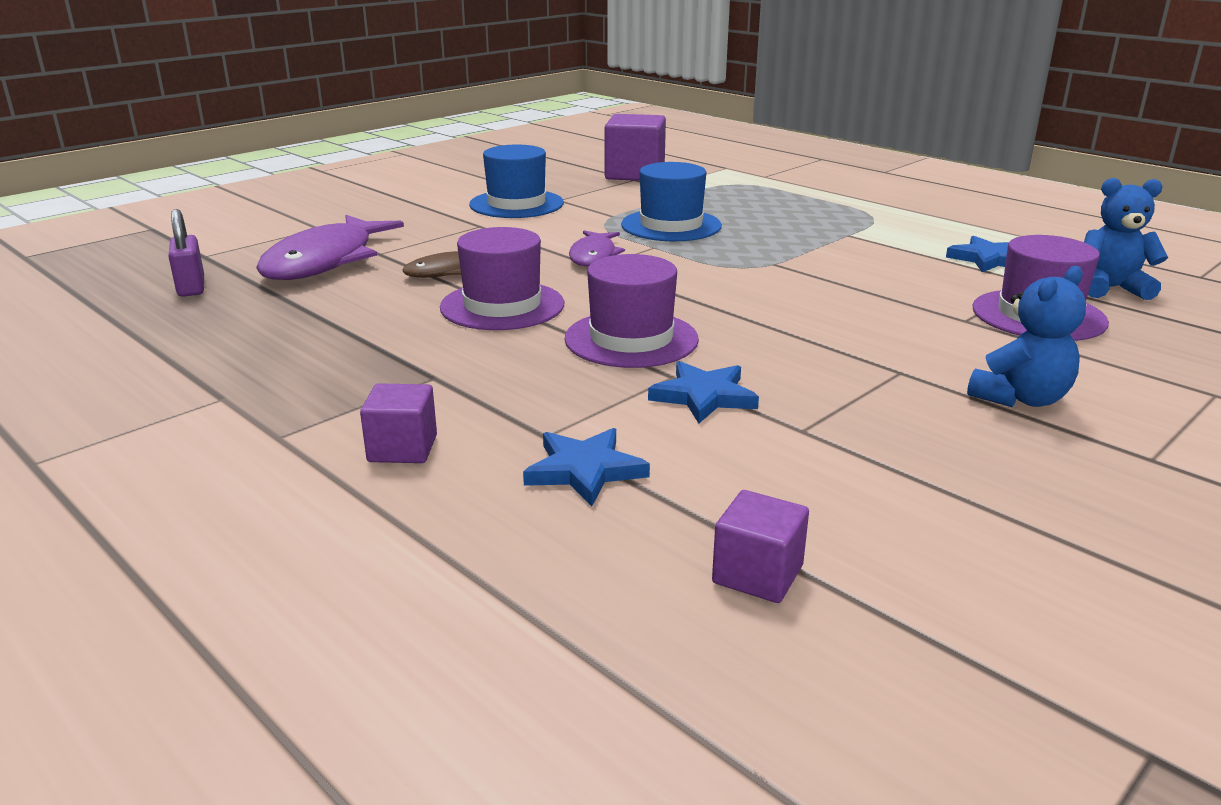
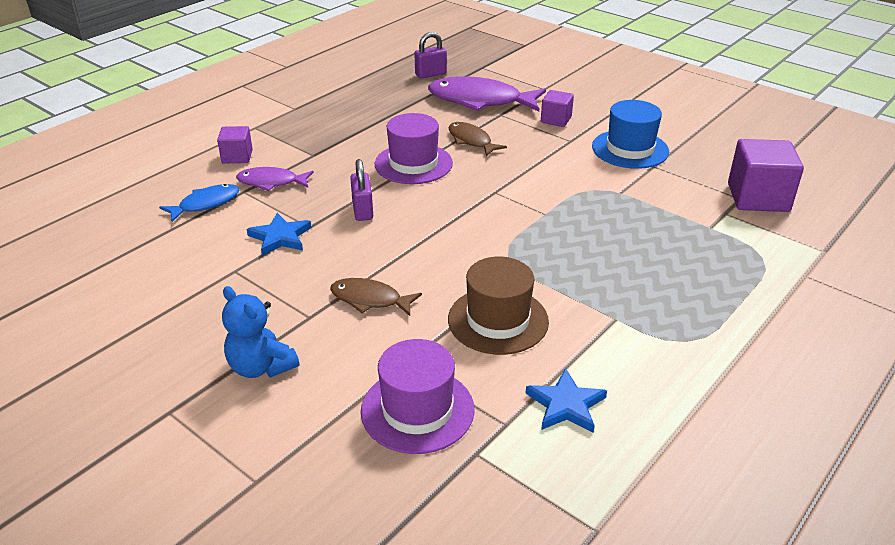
camera: 85 degrees right, 10 degrees up
blue star [523,428,650,507] -> blue fish [159,184,239,222]
purple hat [565,254,699,368] -> purple padlock [350,159,373,221]
purple fish [569,230,625,266] -> purple fish moved to [236,167,314,191]
blue hat [621,162,722,241] -> none
purple cube [712,490,809,603] -> purple cube moved to [541,90,574,127]
blue teddy bear [1084,178,1168,300] -> none
none -> brown fish [330,278,422,316]
none -> brown hat [448,257,549,355]

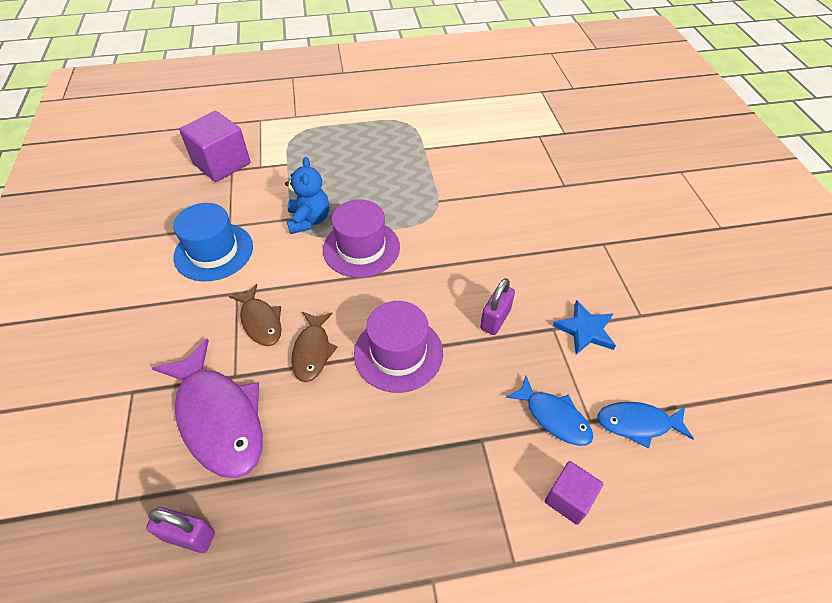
camera: 140 degrees left, 15 degrees up
blue teddy bear [222,286,299,378] -> blue teddy bear moved to [285,157,329,234]
purple fish [236,167,314,191] -> blue fish [506,376,593,446]
brown fish [330,278,422,316] -> brown fish moved to [229,284,282,346]
purple hat [361,339,475,454] -> purple hat moved to [323,199,400,278]
brown hat [448,257,549,355] -> none
blue star [525,368,607,433] -> none
purple cube [541,90,574,127] -> none

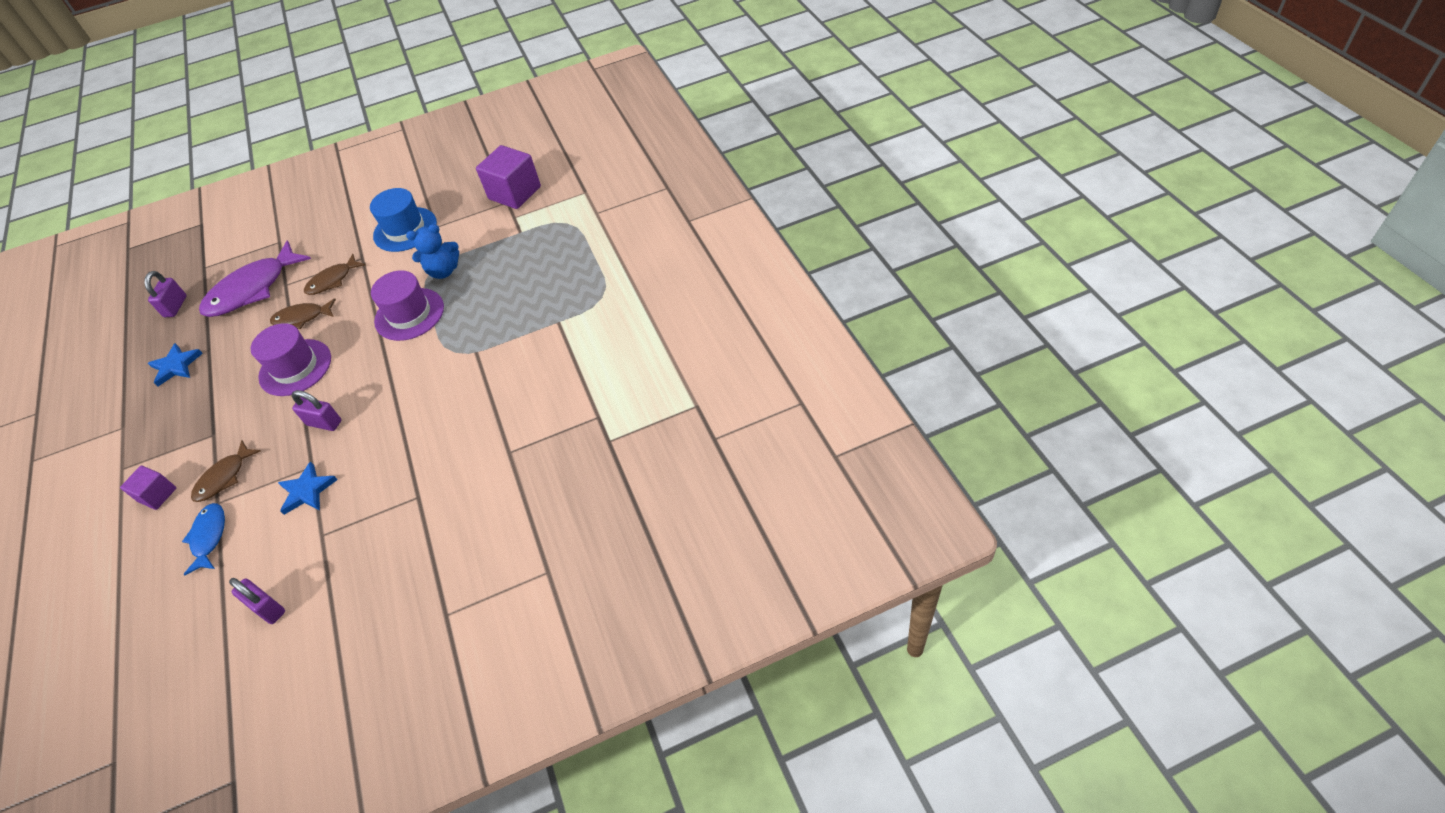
camera: 85 degrees right, 0 degrees up
blue fish [506,376,593,446] -> brown fish [191,440,260,502]
none -> blue star [148,343,203,386]
none -> purple padlock [229,578,285,624]

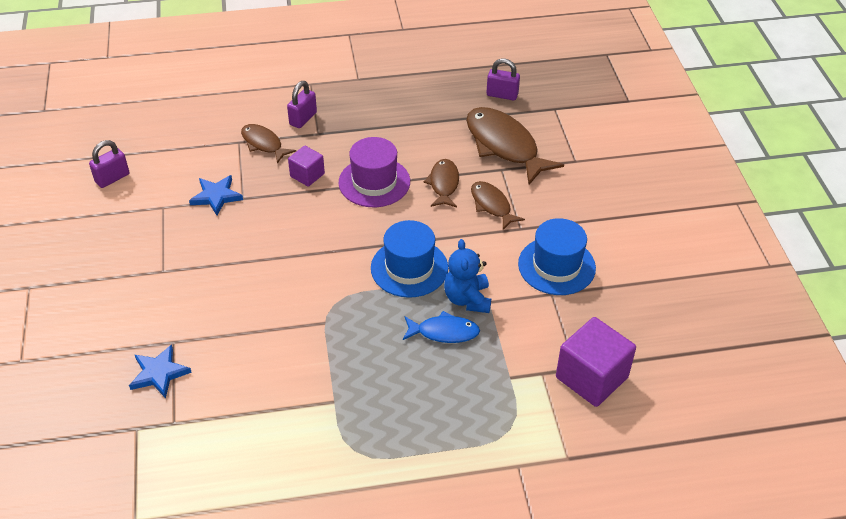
camera: 95 degrees right, 5 degrees down
purple cube [120,466,176,510] -> purple cube moved to [288,146,325,187]
blue star [148,343,203,386] -> blue star moved to [129,344,192,399]
blue fish [182,503,225,575] -> blue fish moved to [403,311,480,343]
purple fish [199,240,311,317] -> brown fish [466,107,564,185]
purple padlock [292,390,341,431] -> purple padlock moved to [287,81,317,128]
purple hat [371,270,444,341] -> blue hat [371,220,448,298]

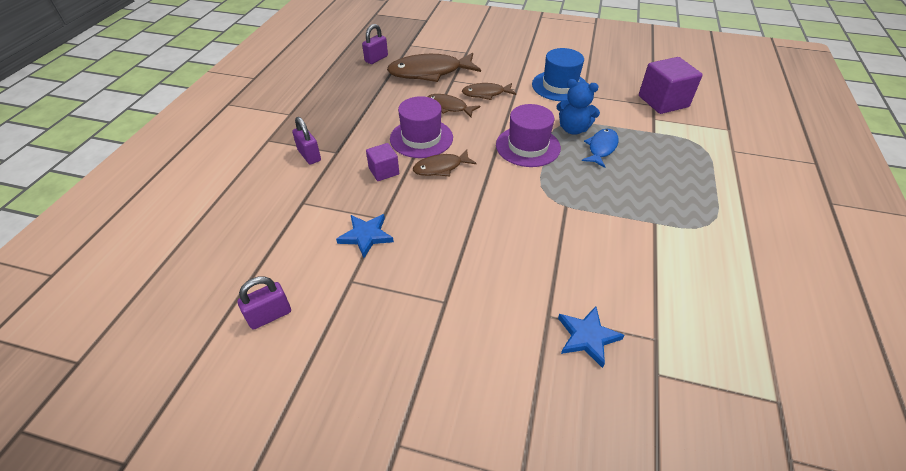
camera: 65 degrees left, 0 degrees up
purple padlock [89,140,129,188] -> purple padlock turned 75 degrees clockwise [238,277,291,330]
brown fish [241,124,296,164] -> brown fish moved to [413,150,477,176]
blue hat [371,220,448,298] -> purple hat [496,104,561,167]

